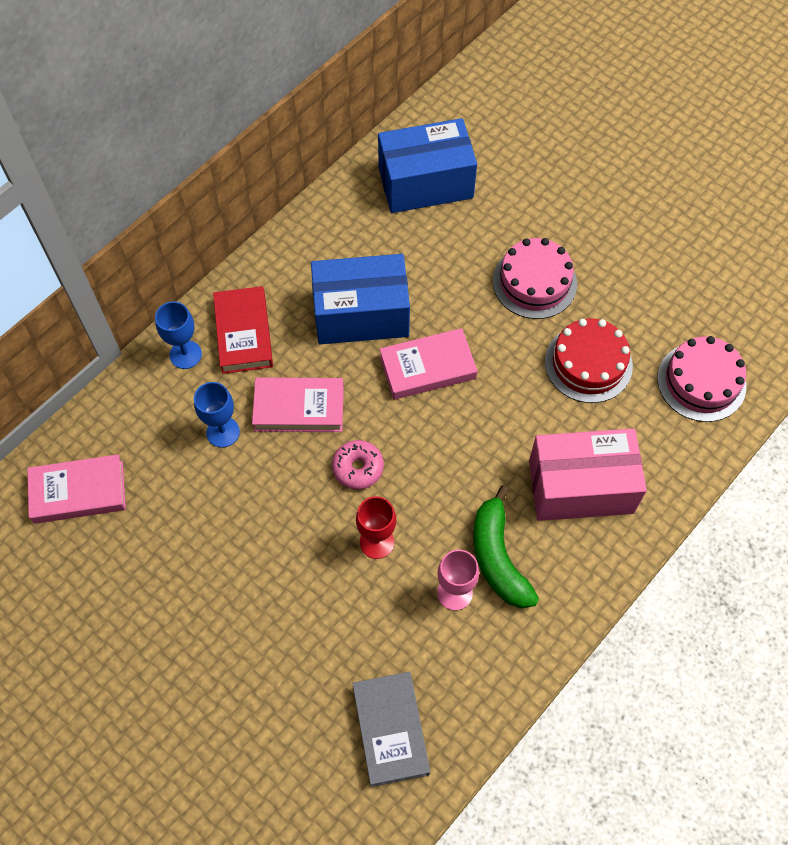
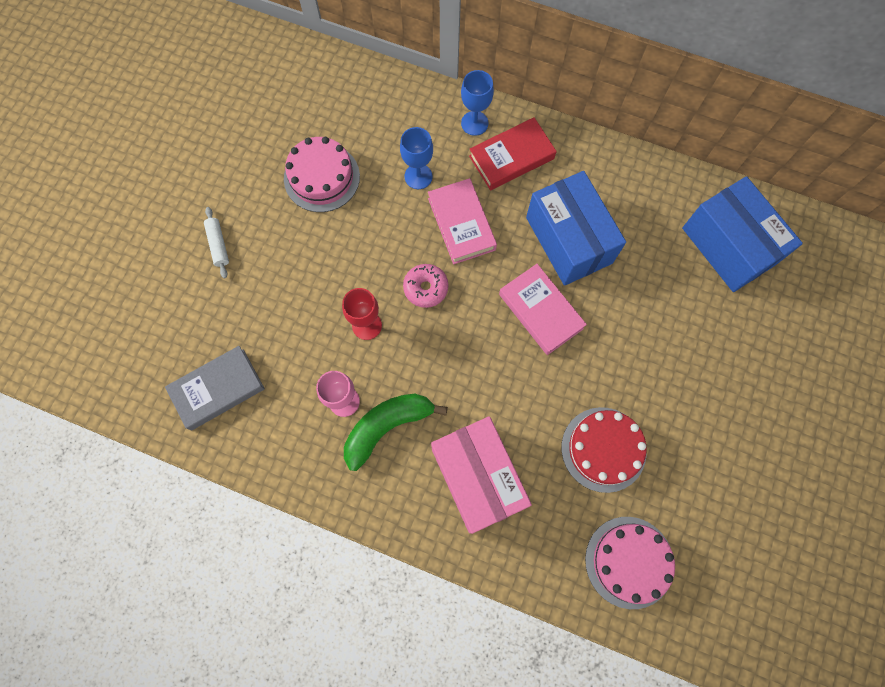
camera: 70 degrees right, 10 degrees up
pink book [27,454,126,524] -> none
pink cake [493,238,577,319] -> pink cake moved to [284,137,360,212]
none -> white rolling pin [204,207,229,278]

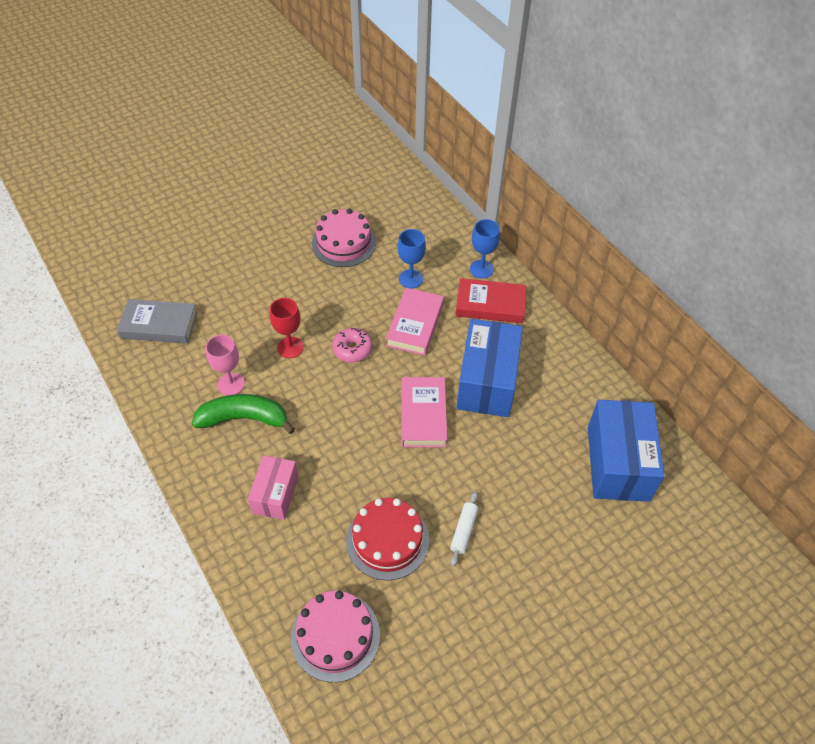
camera: 35 degrees right, 20 degrees down
white rolling pin [204,207,229,278] -> white rolling pin moved to [450,491,478,566]
pink box [431,416,532,534] -> pink box [248,455,299,520], size x0.59

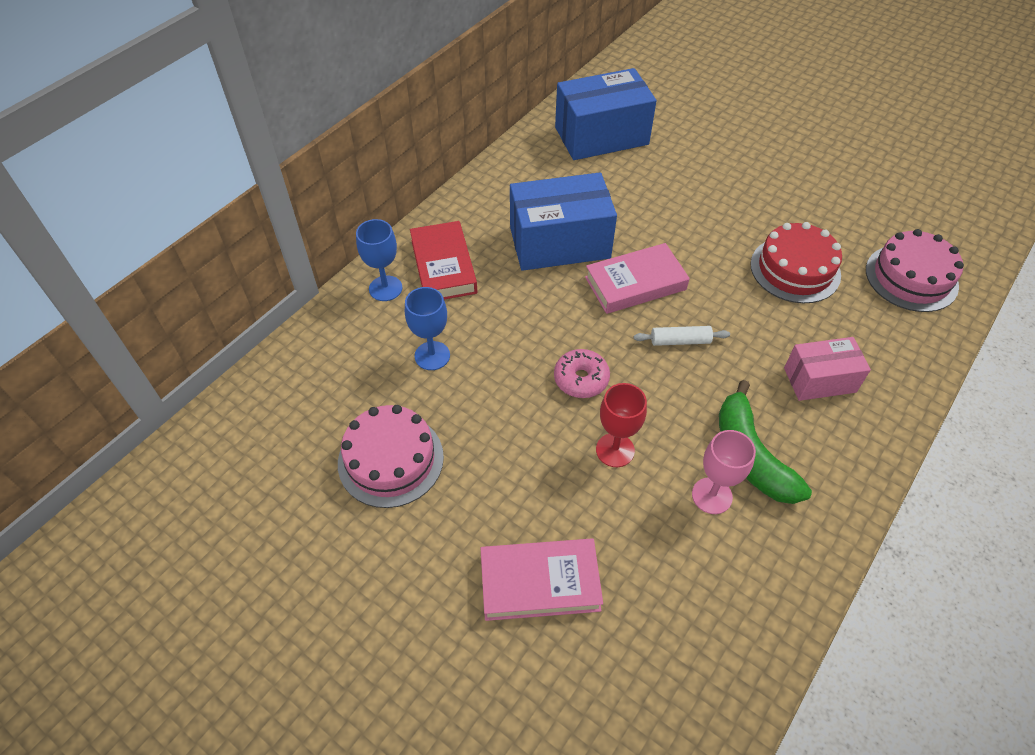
camera: 110 degrees left, 0 degrees up
grey book [117,299,198,344] -> none
pink book [386,288,444,356] -> pink book moved to [481,538,603,621]
white rolling pin [450,491,478,566] -> white rolling pin moved to [634,326,730,346]

